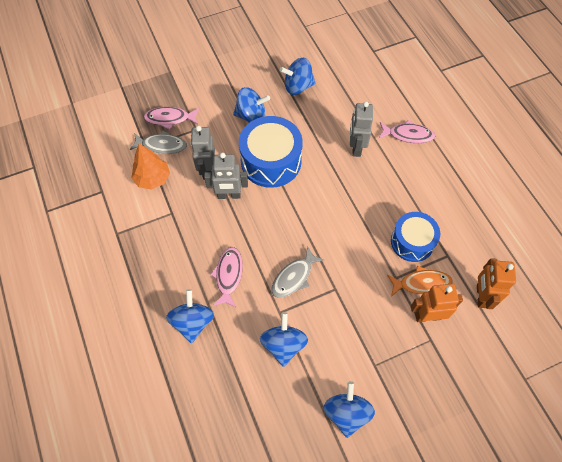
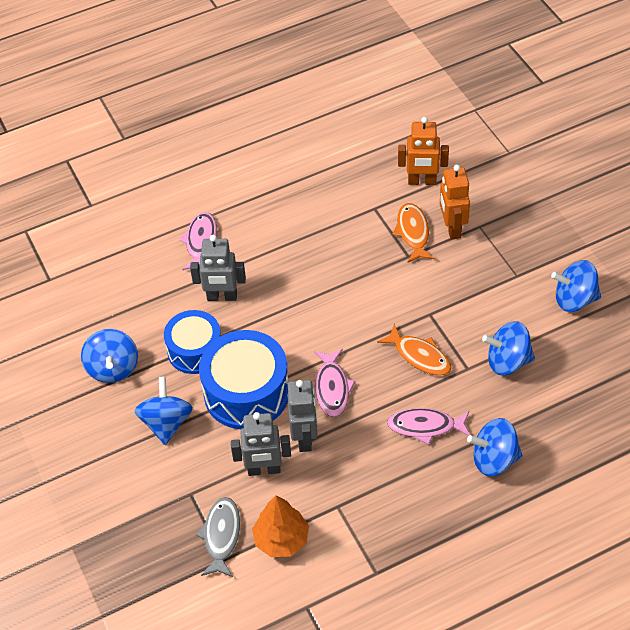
camera: 90 degrees left, 10 degrees down
pink fish [144,107,199,130] -> pink fish moved to [314,349,355,417]
grey fish [271,246,324,298] -> orange fish [377,323,451,376]
blue drum [391,212,440,262] -> blue drum moved to [164,310,221,374]

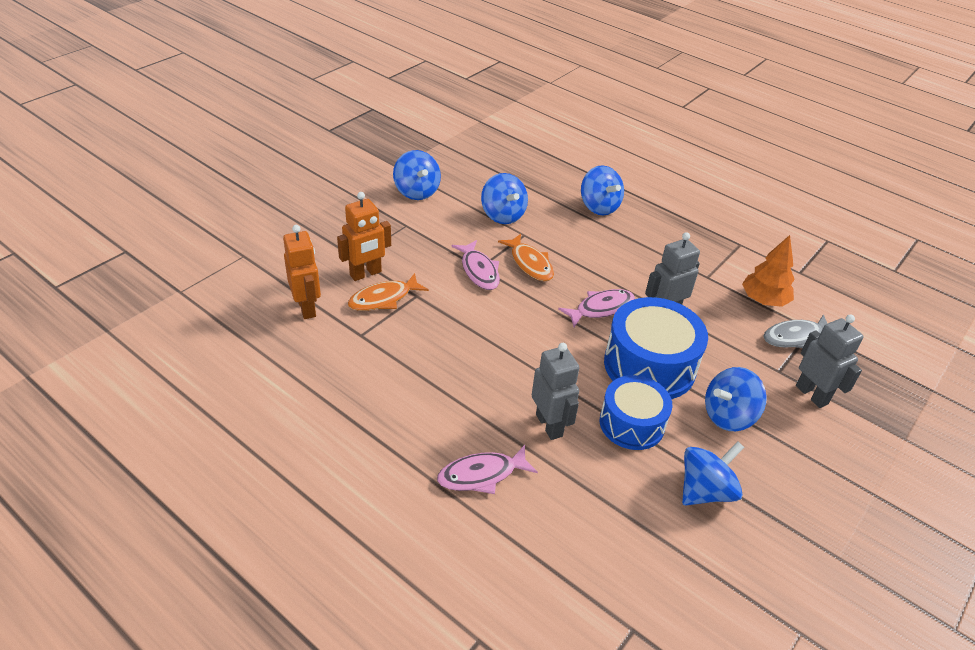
camera: 120 degrees left, 10 degrees down
grey robot [231,412,291,476] -> grey robot moved to [796,315,864,408]
orange fish [377,323,451,376] -> orange fish turned 135 degrees clockwise [498,234,554,281]
pink fish [387,408,470,445] -> pink fish moved to [451,240,500,290]

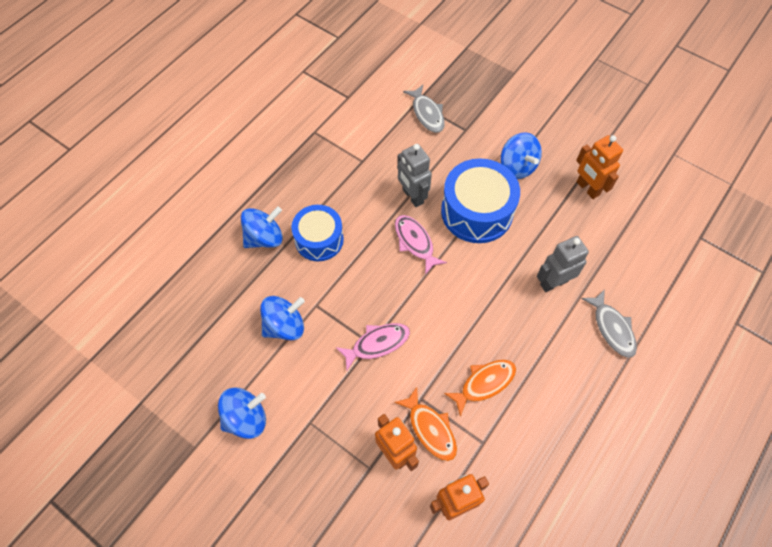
camera: 90 degrees left, 20 degrees up
pink fish [437,445,538,494] -> grey fish [582,289,637,358]
orange fish [498,234,554,281] -> orange fish moved to [444,360,516,416]
blue drum [600,375,673,450] -> blue drum moved to [291,205,344,261]
blue spinning top [682,441,744,505] -> orange robot [576,135,623,199]
orange tree [742,235,795,307] -> none
grey robot [796,315,864,408] -> none

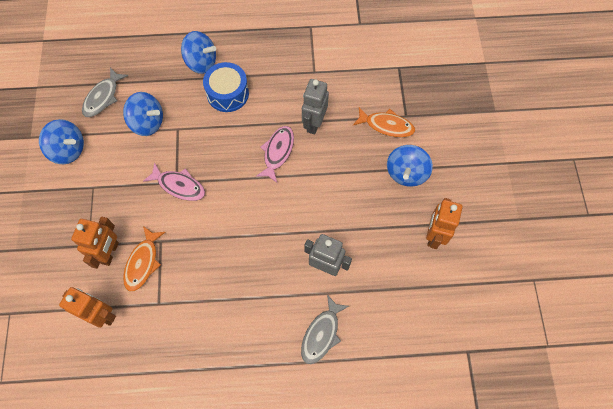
camera: 50 degrees right, 5 degrees up
grey fish [403,85,445,133] -> grey fish moved to [82,67,128,117]
blue drum [441,158,520,243] -> none
orange fish [444,360,516,416] -> orange fish moved to [353,107,415,137]

